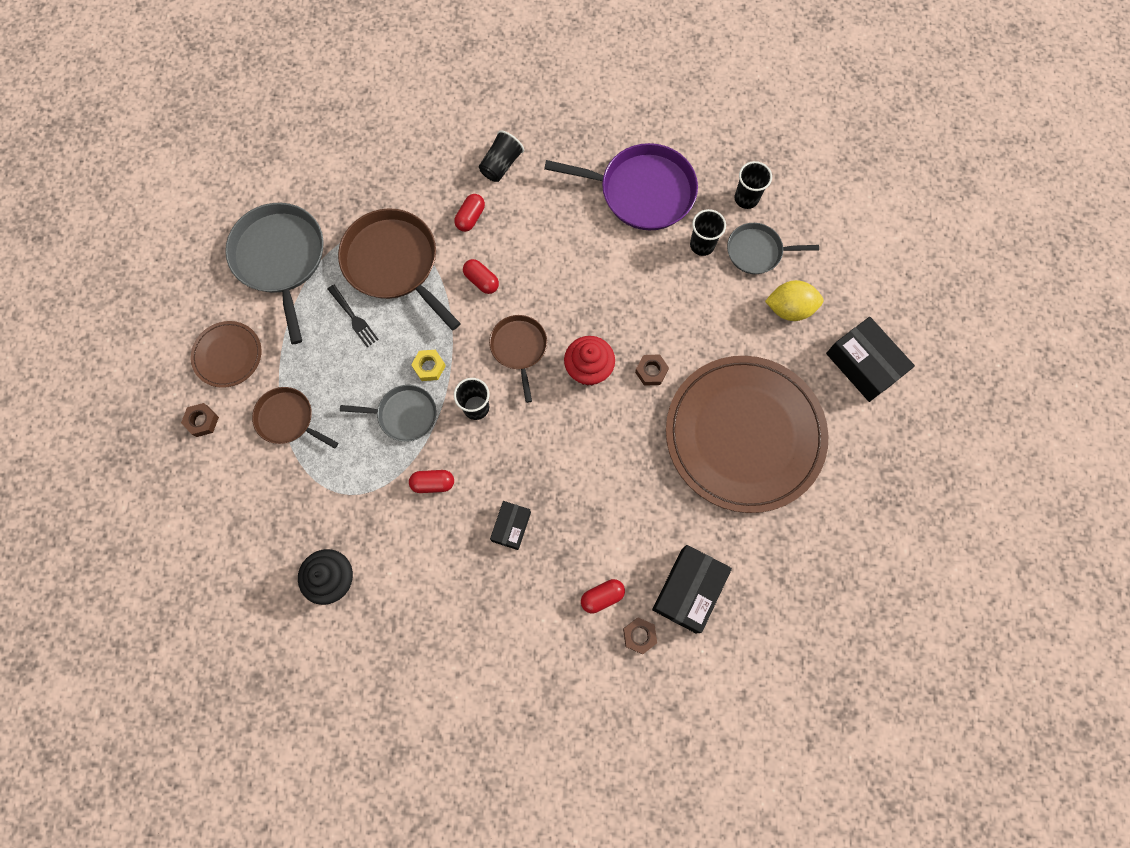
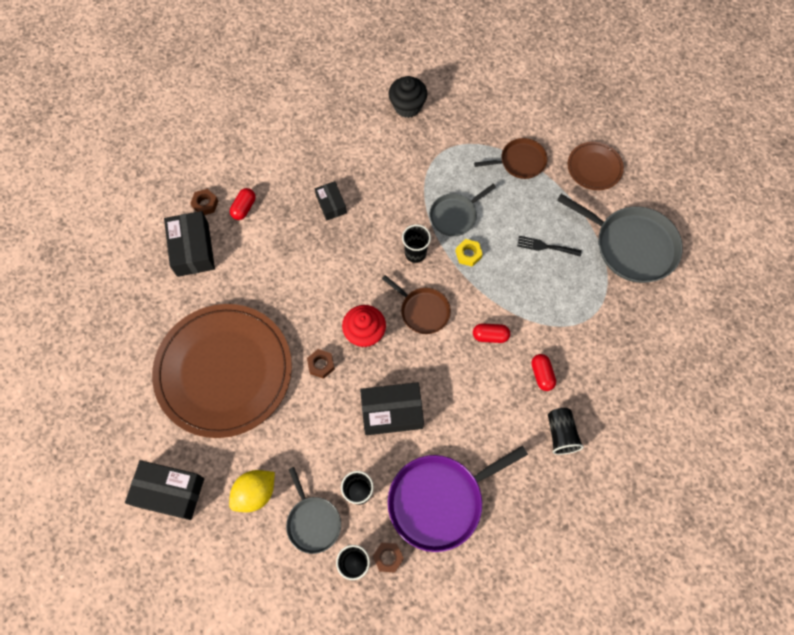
camera: 140 degrees right, 5 degrees down
brown nut [181,403,219,437] -> brown nut moved to [373,543,404,573]
brown pan [338,208,461,331] -> none
red capsule [409,470,454,493] -> none
grey pan [727,223,819,274] -> grey pan turned 105 degrees clockwise [286,467,341,554]
none -> black box [360,382,424,435]

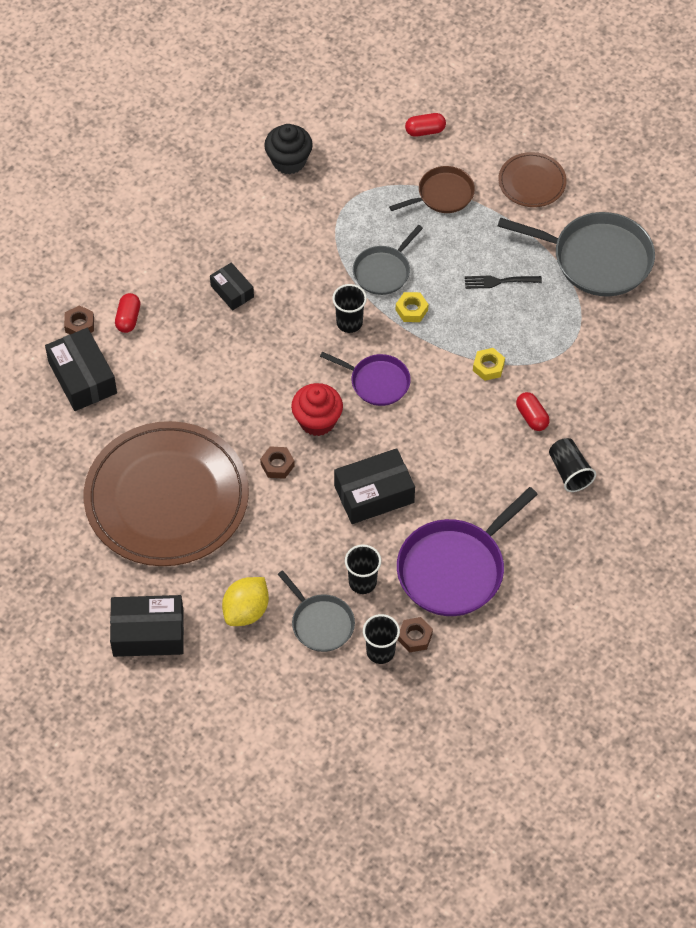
camera: 15 degrees left, 10 degrees down
brown pan [382,275,451,334] -> purple pan [320,352,411,406]
red capsule [473,323,510,343] -> red capsule moved to [405,113,446,137]
none -> yellow nut [473,348,505,381]

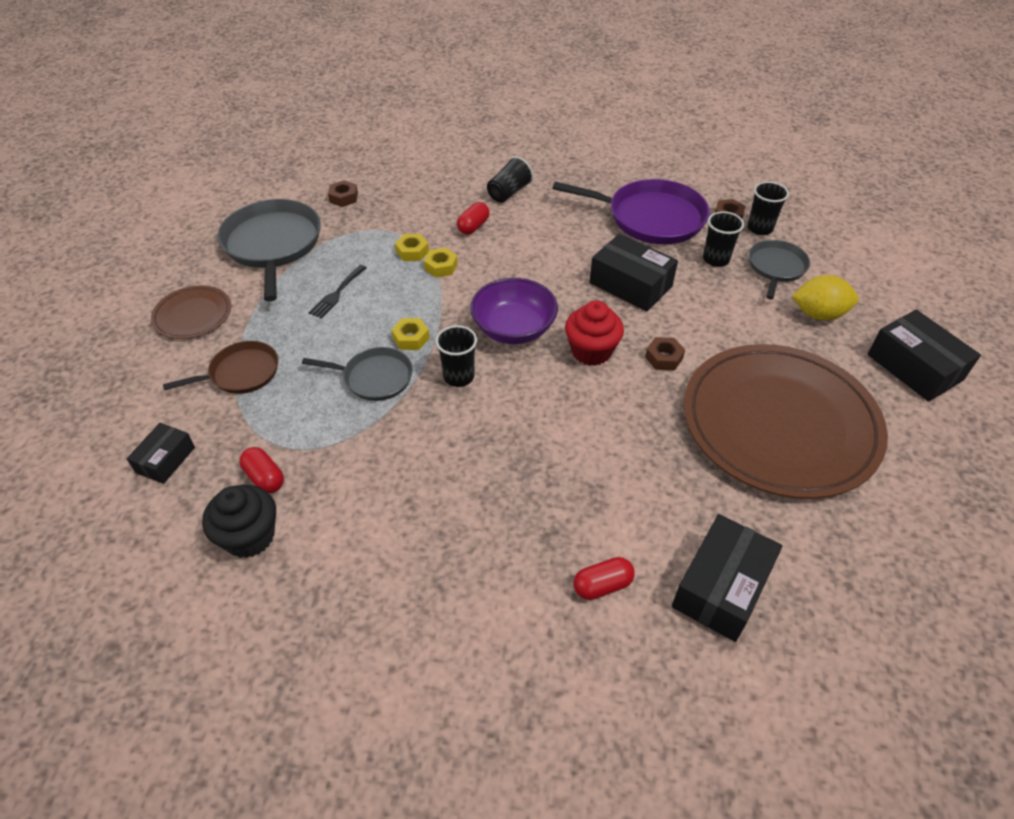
camera: 120 degrees left, 10 degrees down
brown nut [64,305,94,334] -> brown nut moved to [328,180,358,207]
black box [210,262,254,310] -> black box moved to [127,423,195,484]
purple pan [320,352,411,406] -> purple bowl [470,278,558,344]
brown pan [389,166,475,213] -> brown pan turned 120 degrees clockwise [163,341,278,394]
red capsule [405,113,446,137] -> red capsule moved to [239,447,284,493]
black fork [465,275,542,289] -> black fork turned 60 degrees clockwise [308,265,367,318]
none -> yellow nut [395,234,429,261]

